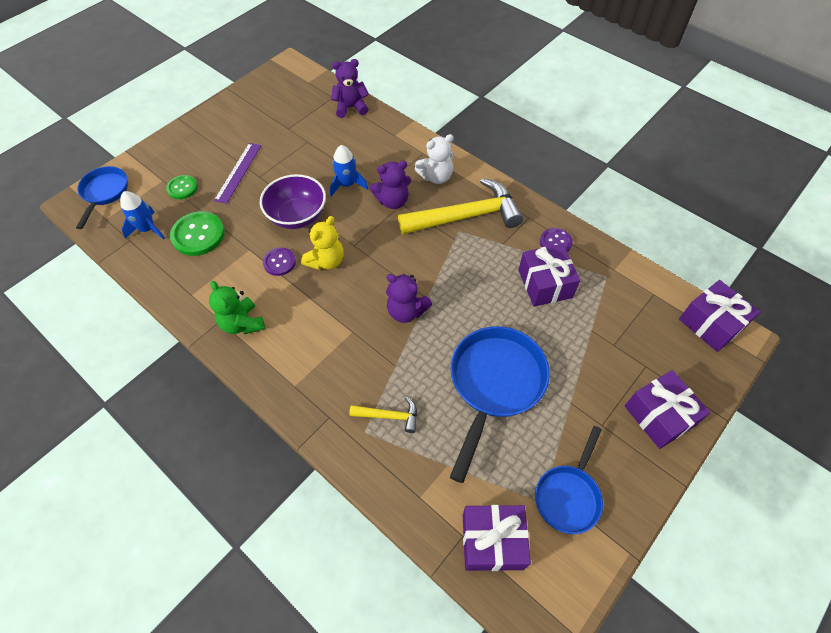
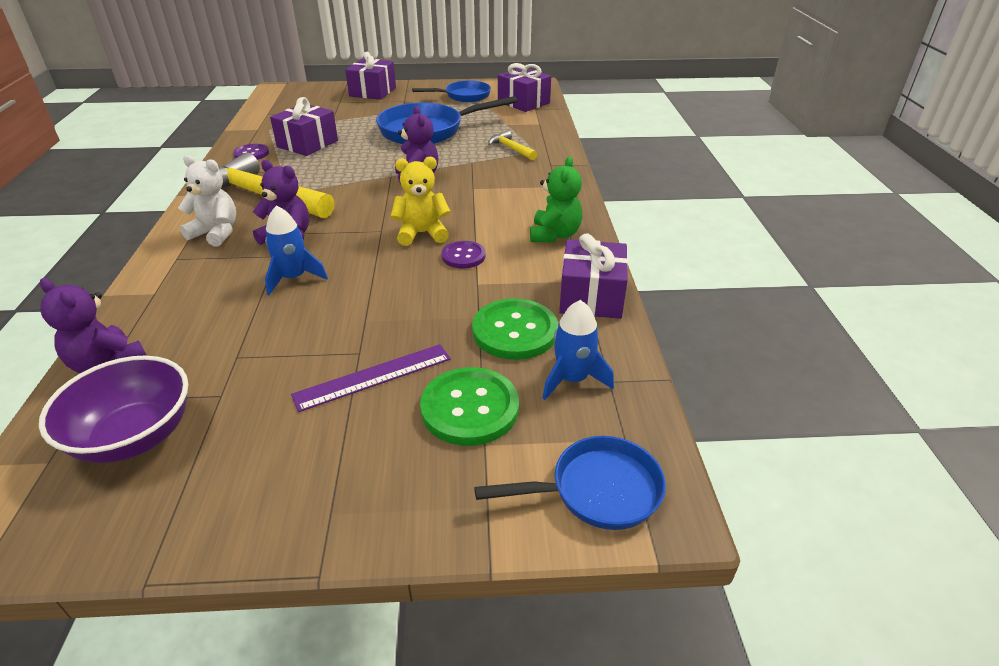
camera: 135 degrees left, 20 degrees down
blue pan [76,166,128,229] -> blue pan turned 150 degrees counterclockwise [474,436,666,530]
green button [166,175,198,199] -> green button [420,367,519,446], size x1.66
purple bowl [260,174,326,229] -> purple bowl moved to [39,356,188,463]
purple gift [679,280,760,352] -> purple gift moved to [559,233,628,319]

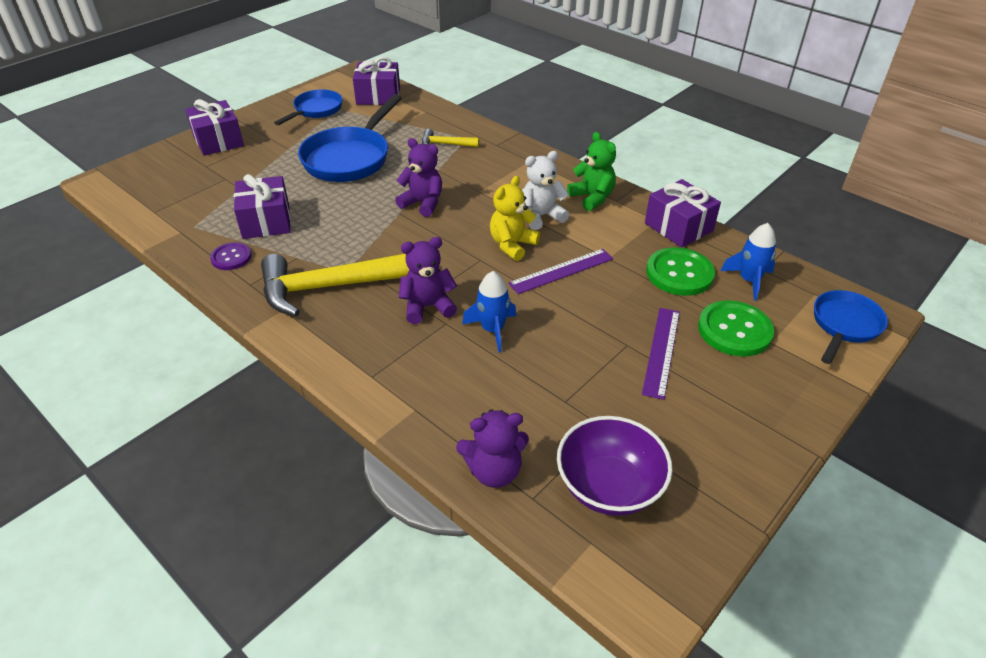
camera: 45 degrees left, 5 degrees up
white teddy bear [178,155,236,247] -> white teddy bear moved to [522,151,569,230]
purple button [442,241,486,268] -> none
none -> purple ruler [508,249,613,294]

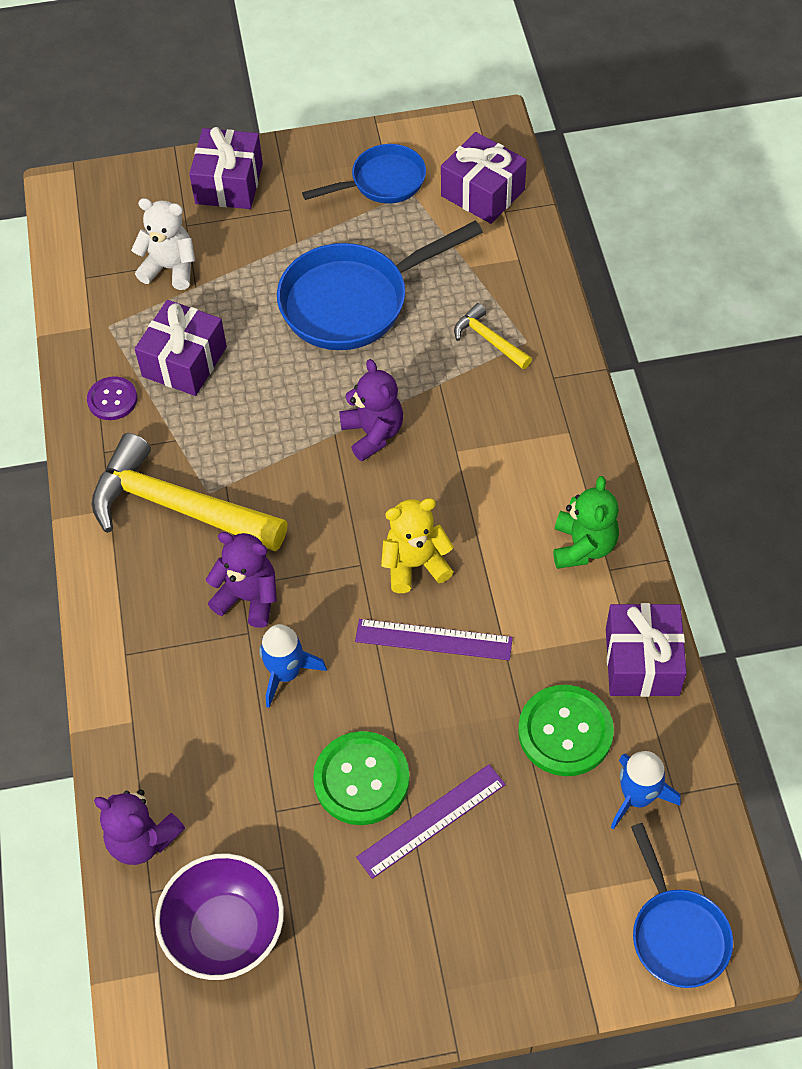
camera: 40 degrees right, 15 degrees up
white teddy bear [522,151,569,230] -> white teddy bear moved to [131,198,195,290]
green button [698,300,774,357] -> green button moved to [313,731,410,825]
blue pan [814,290,888,364] -> blue pan turned 90 degrees clockwise [631,823,733,988]

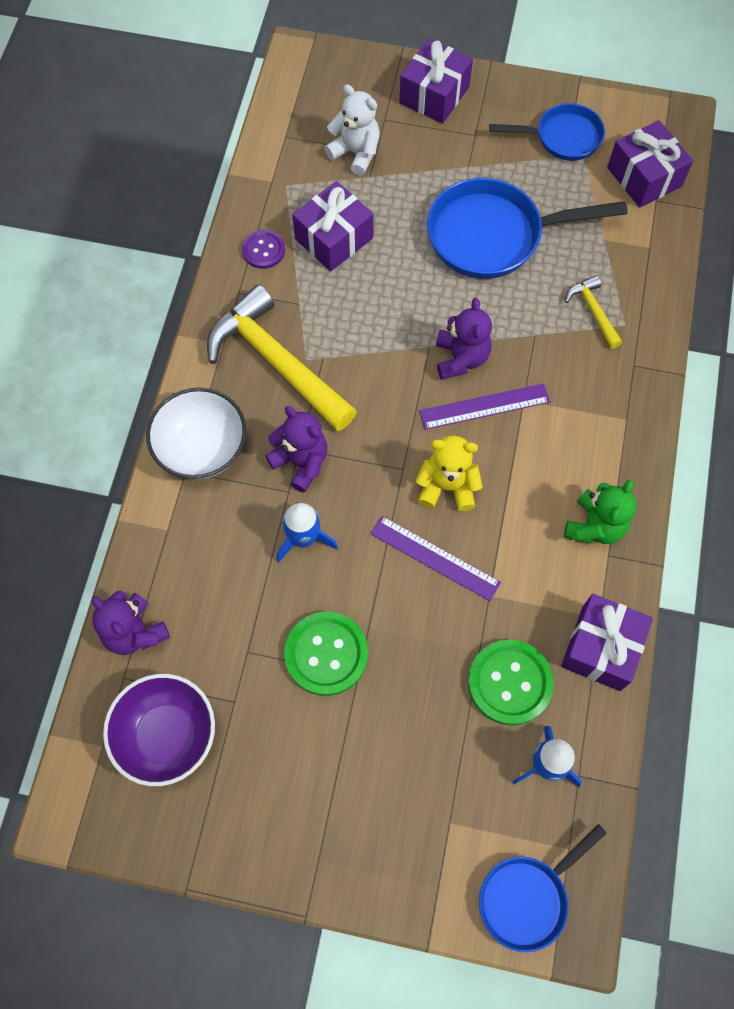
camera: 20 degrees right, 10 degrees up
purple ruler [356,764,506,879] -> purple ruler moved to [420,383,550,430]
blue pan [631,823,733,988] -> blue pan turned 45 degrees clockwise [479,824,607,952]
none -> white bowl [146,388,246,479]

